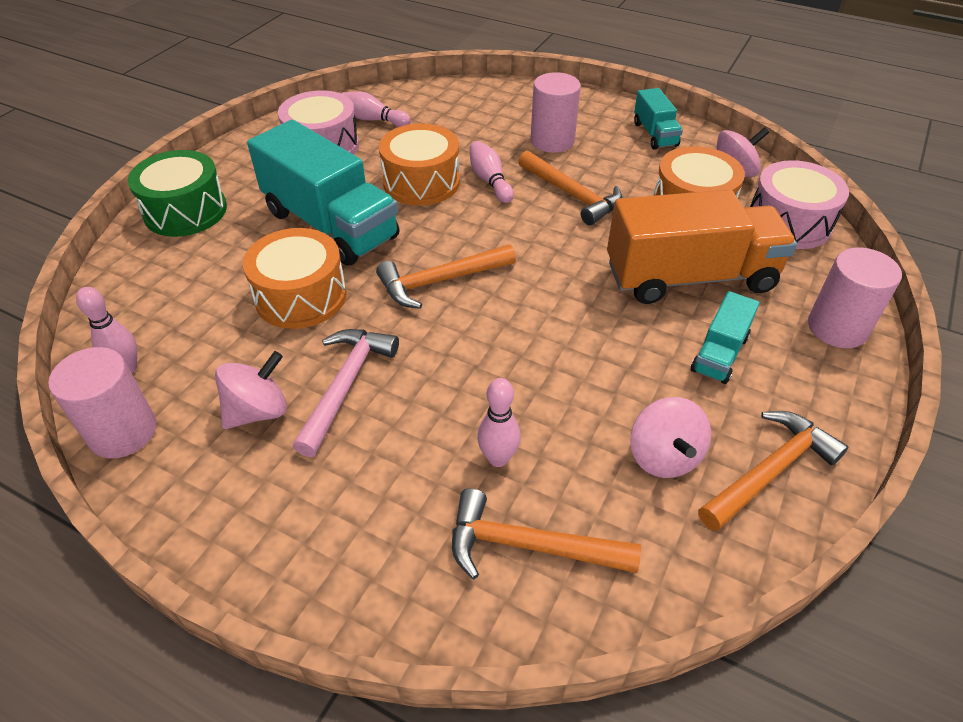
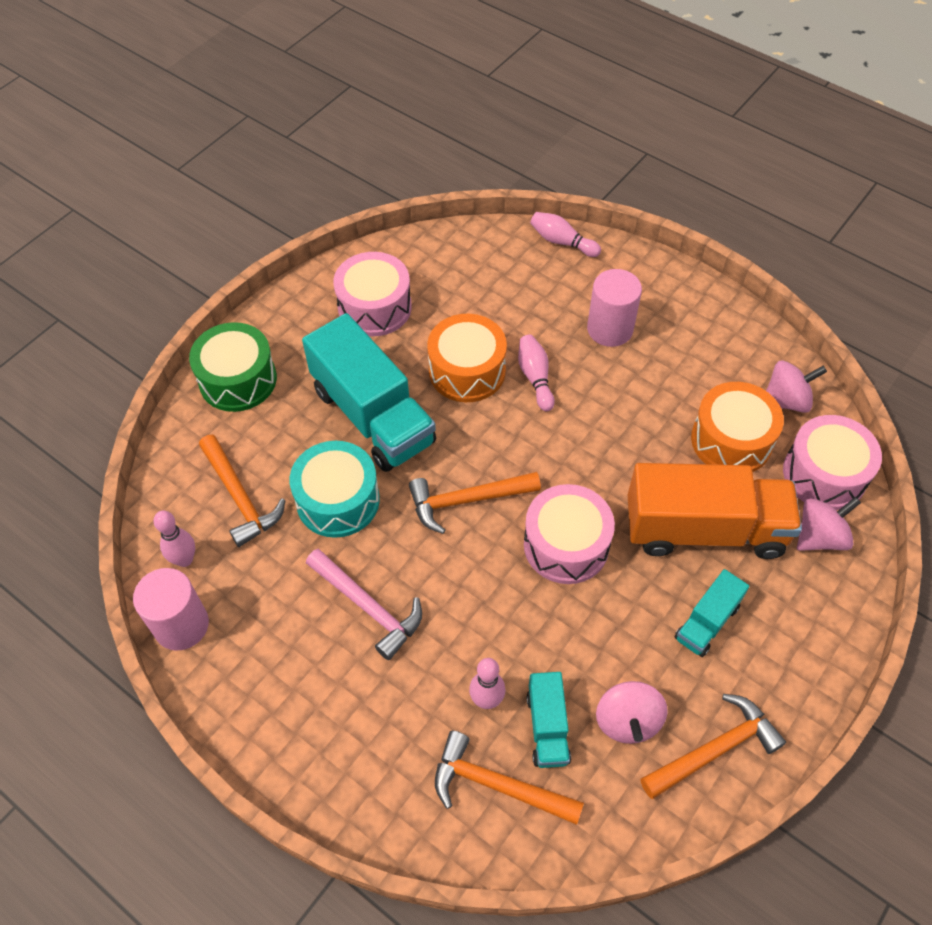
camera: 10 degrees right, 10 degrees up
pink spinning top [215,351,287,429] -> pink spinning top moved to [797,497,861,551]
orange drum [243,228,347,329] -> turquoise drum [290,441,380,538]
pink hammer [293,329,399,457] -> pink hammer turned 105 degrees clockwise [306,549,422,660]
pink bowling pin [341,92,411,127] -> pink bowling pin moved to [530,212,601,257]
orange hammer [518,151,622,225] -> orange hammer moved to [199,435,286,547]
turquoise truck [634,88,683,150] -> turquoise truck moved to [527,672,571,768]
pink cylinder [808,247,902,348] -> none
none -> pink drum [524,484,615,584]

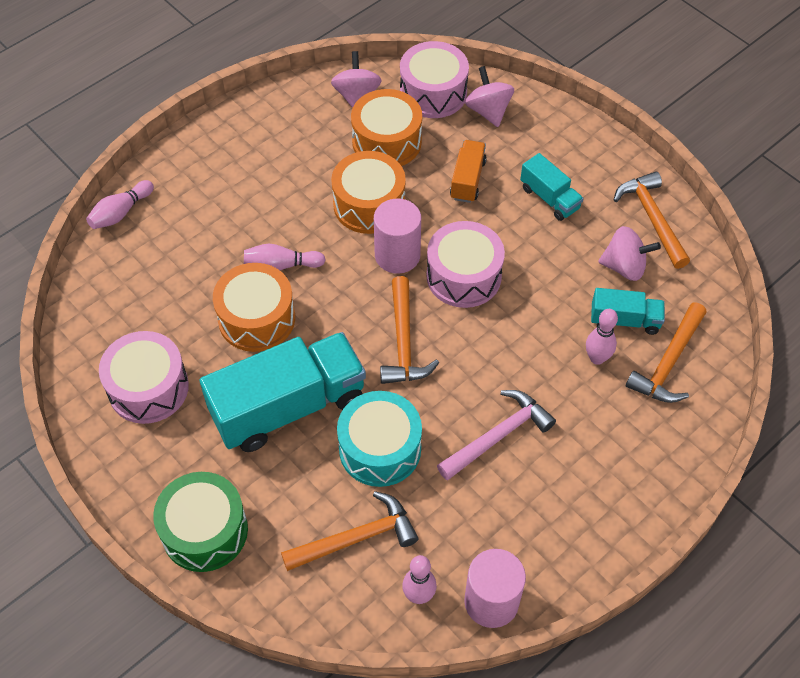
camera: 80 degrees left, 0 degrees up
pink cylinder [587,269,642,347] -> pink cylinder moved to [374,199,421,274]
orange truck [628,463,802,559] -> orange truck [450,140,487,203], size x0.49
none -> orange drum [331,151,406,234]

